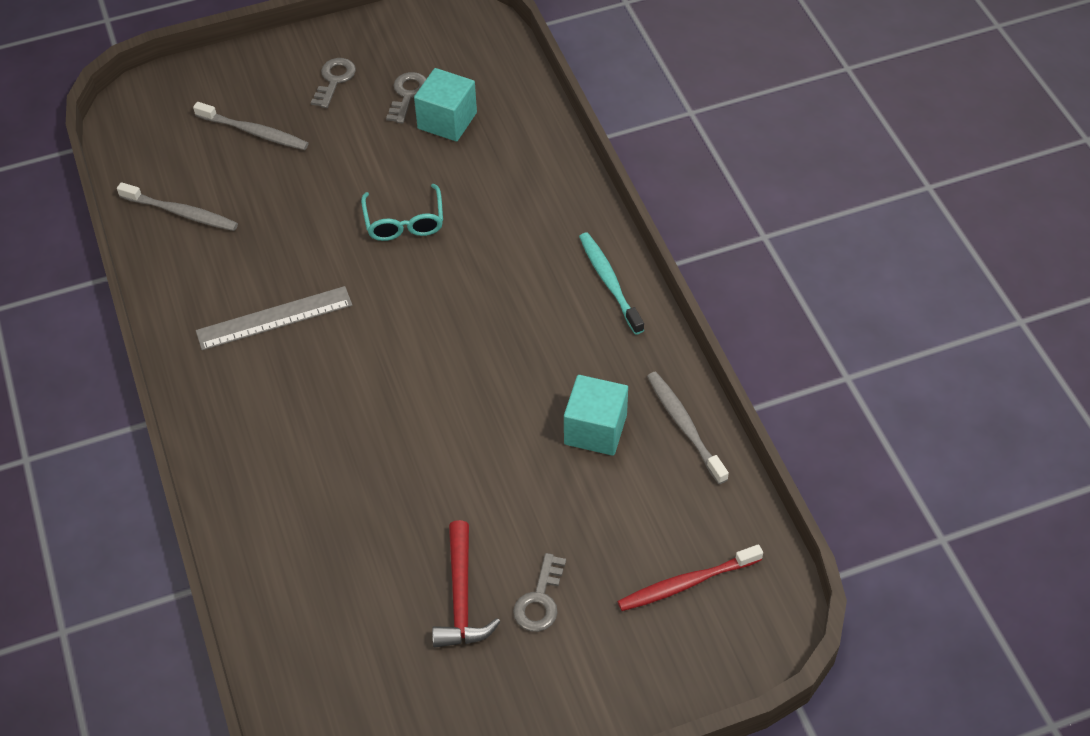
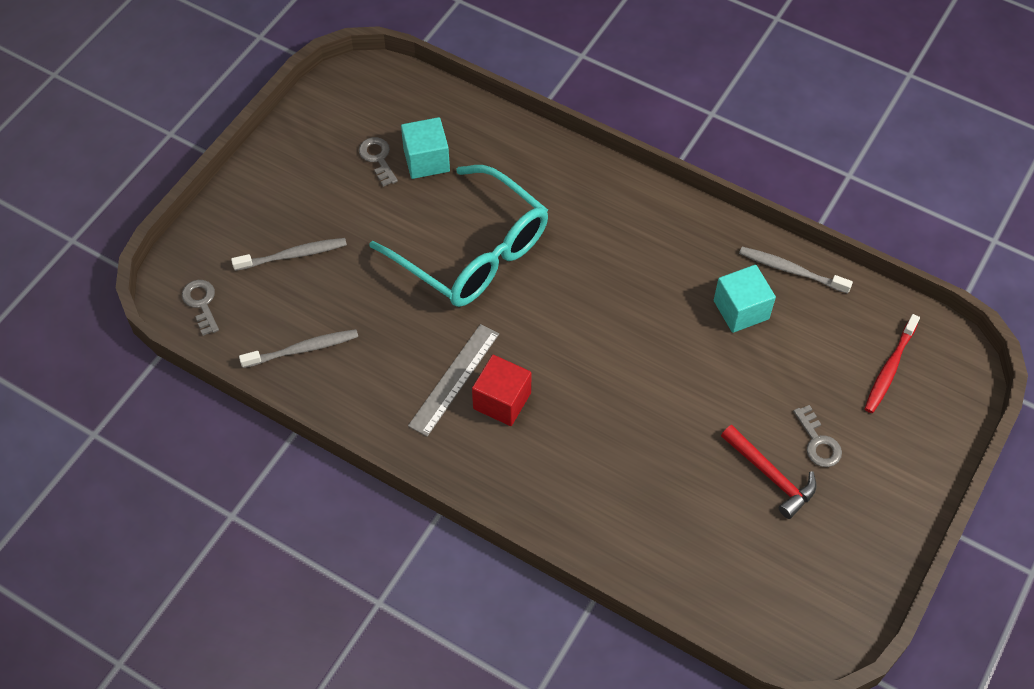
camera: 40 degrees left, 5 degrees up
grey key [311,58,356,108] -> grey key moved to [182,280,219,336]
turquoise glasses [361,184,443,241] -> turquoise glasses [370,165,548,307], size x2.14
turquoise toothbrush [579,232,644,335] -> none
none -> red cube [472,355,532,426]

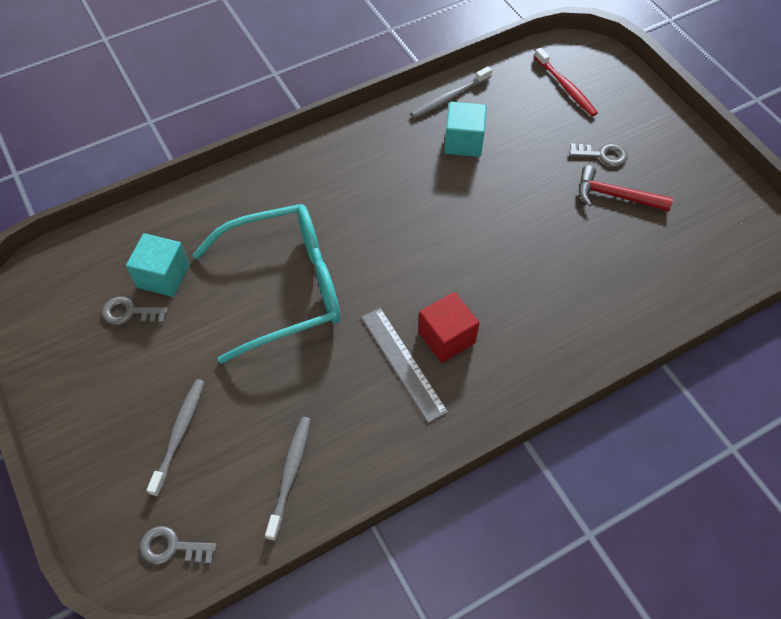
camera: 60 degrees left, 0 degrees up
red hammer [721,425,817,519] -> red hammer turned 150 degrees counterclockwise [579,165,673,212]

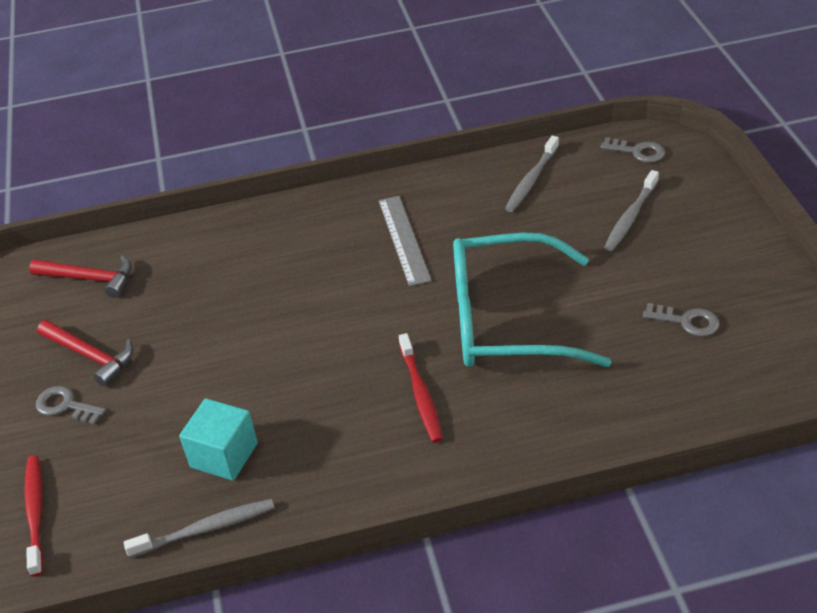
camera: 160 degrees left, 15 degrees down
turquoise cube [126,233,190,297] -> none
red cube [418,292,479,363] -> none
none -> red hammer [29,255,132,298]
none -> red toothbrush [399,333,443,443]

